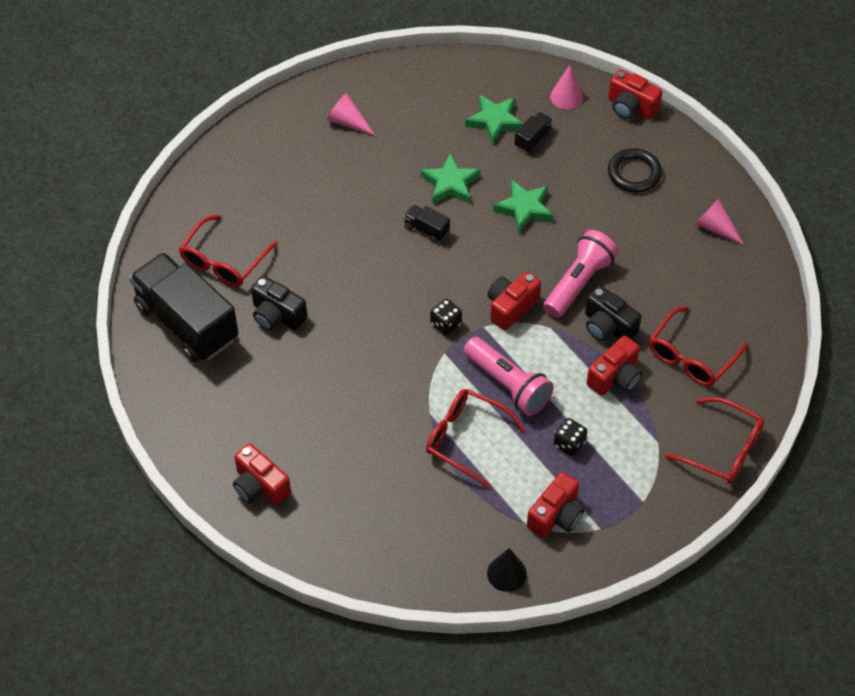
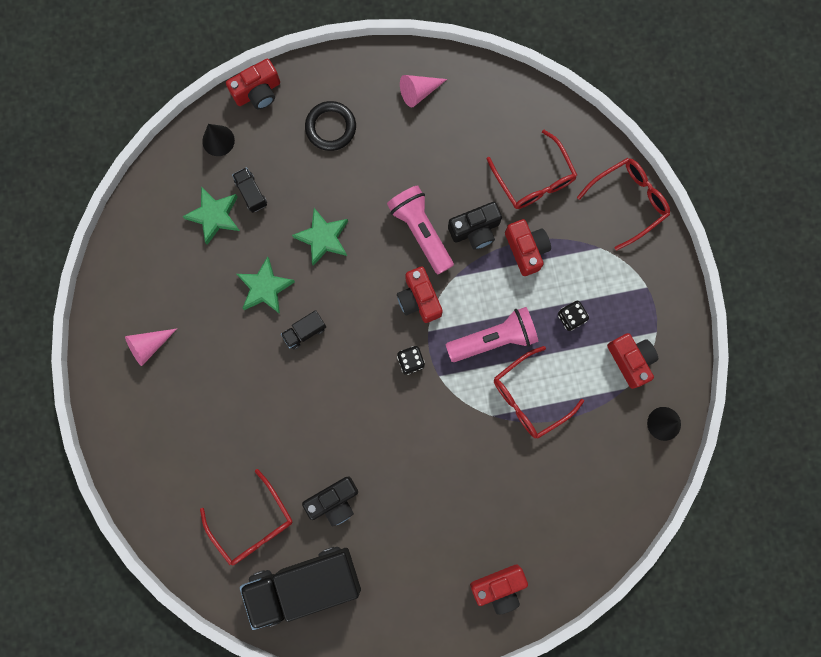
camera: 65 degrees left, 25 degrees up
pink cone [550,65,583,110] -> black cone [202,124,235,156]

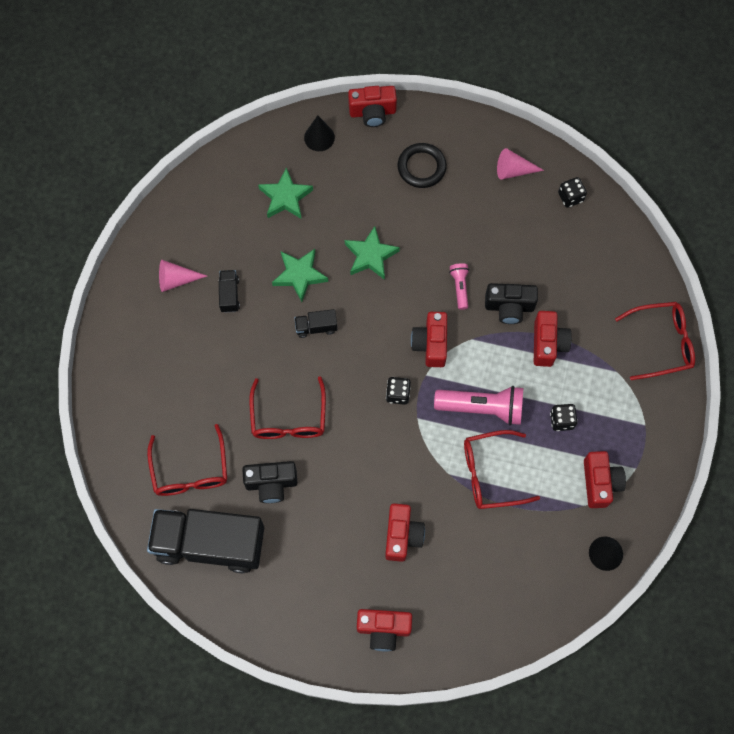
camera: 25 degrees right, 10 degrees down
black truck [232,167,267,213] -> black truck moved to [219,270,240,313]
pink flashlight [387,185,454,274] -> pink flashlight [449,263,469,310], size x0.53
red glasses [487,130,577,209] -> red glasses moved to [250,376,326,439]
none -> red camera [385,503,425,562]
none -> black dice [558,177,587,208]

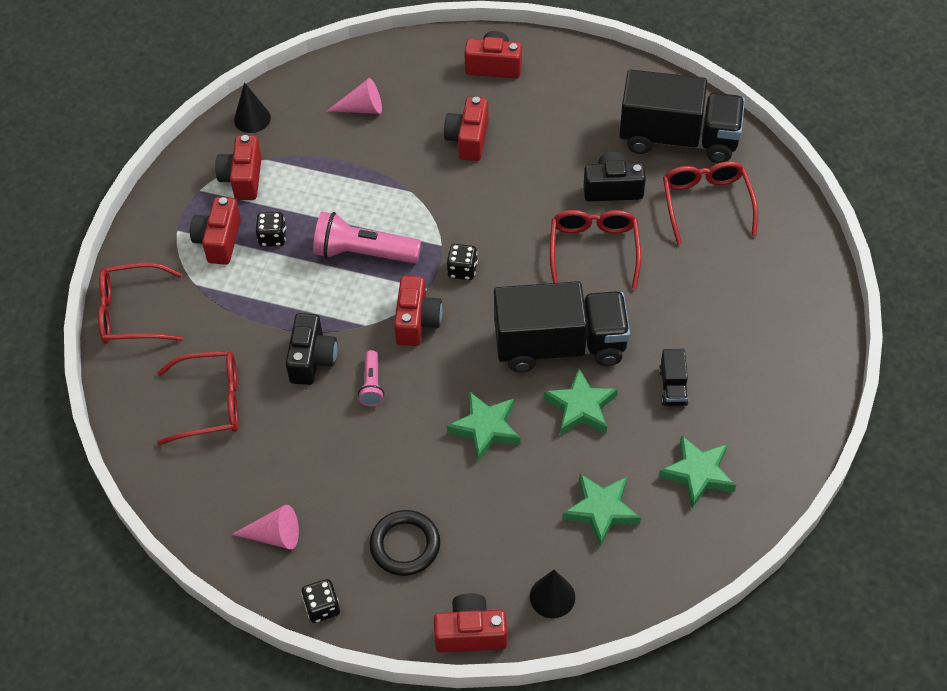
camera: 175 degrees left, 15 degrees down
pink cone [159,260,207,292] -> pink cone moved to [326,78,382,114]
black truck [294,309,337,338] -> black truck [494,281,630,373], size x2.47
red glasses [464,430,540,509] -> red glasses moved to [157,351,239,445]
black camera [485,283,538,324] -> black camera turned 90 degrees clockwise [286,313,337,385]
red camera [534,311,572,367] -> red camera moved to [190,197,241,265]
black dice [558,177,587,208] -> black dice moved to [301,579,340,623]
none -> green star [659,435,736,508]

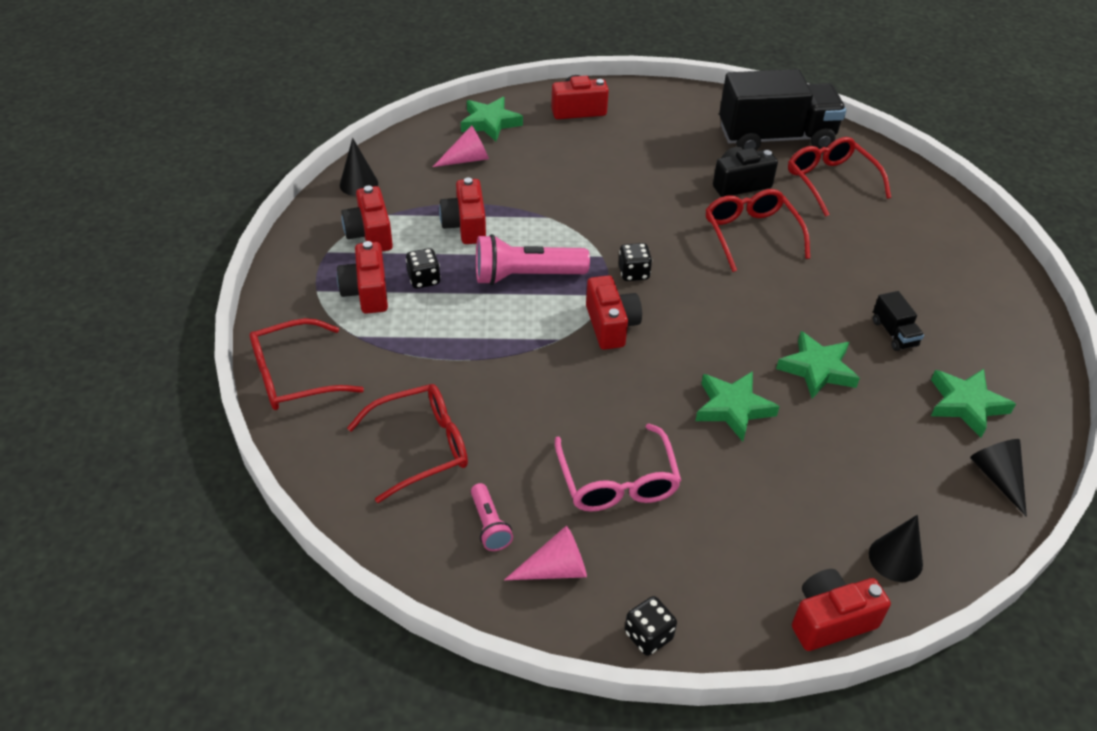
camera: 20 degrees left, 10 degrees down
black camera [286,313,337,385] -> none
pink flashlight [358,350,384,406] -> pink flashlight moved to [471,483,513,551]
black ring [369,510,440,576] -> none
red camera [444,97,489,161] -> red camera moved to [439,177,486,244]
black truck [494,281,630,373] -> none
green star [562,474,641,547] -> green star moved to [461,97,523,141]
none -> pink glasses [555,423,681,511]
none -> black cone [970,439,1027,517]

